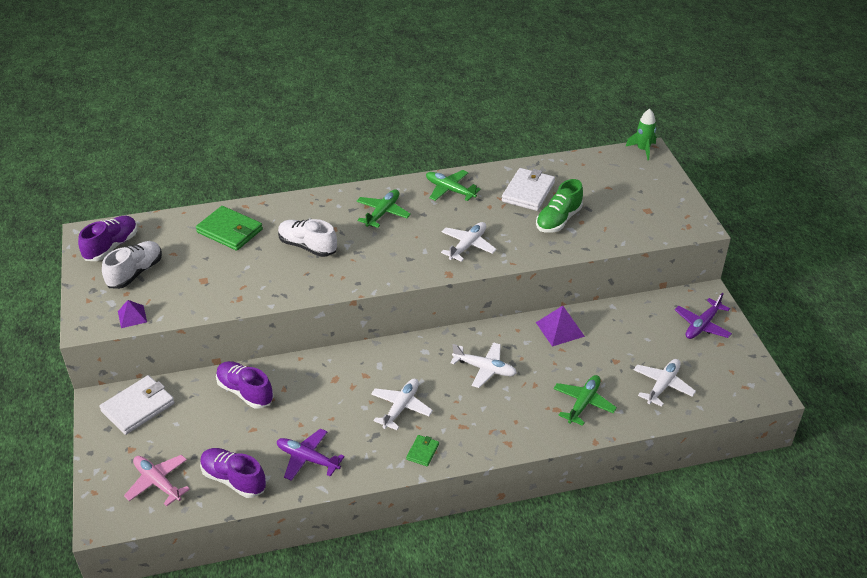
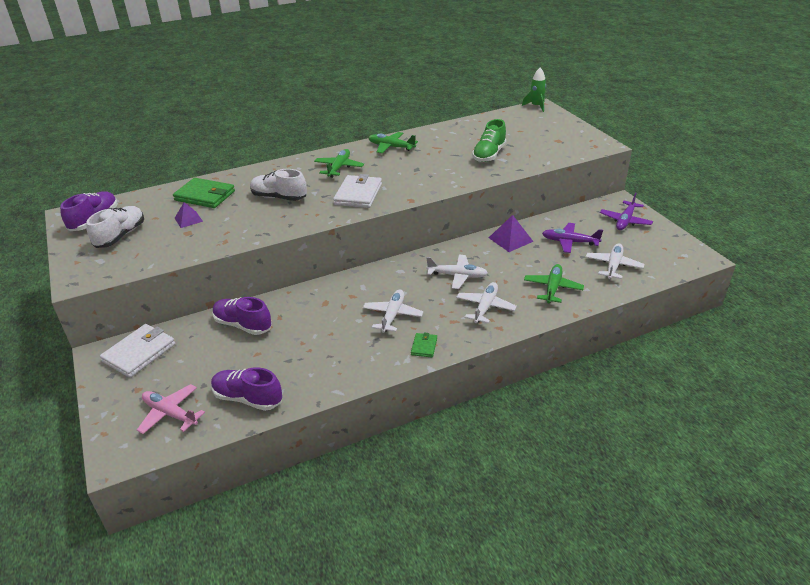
camera: 10 degrees left, 5 degrees down
purple pyramid [118,300,147,328] -> purple pyramid moved to [175,202,203,228]
purple plane [277,429,345,481] -> purple plane moved to [542,223,603,253]
white plane [441,222,497,262] -> white plane moved to [456,282,517,323]
white wallet [502,168,555,211] -> white wallet moved to [333,174,382,208]

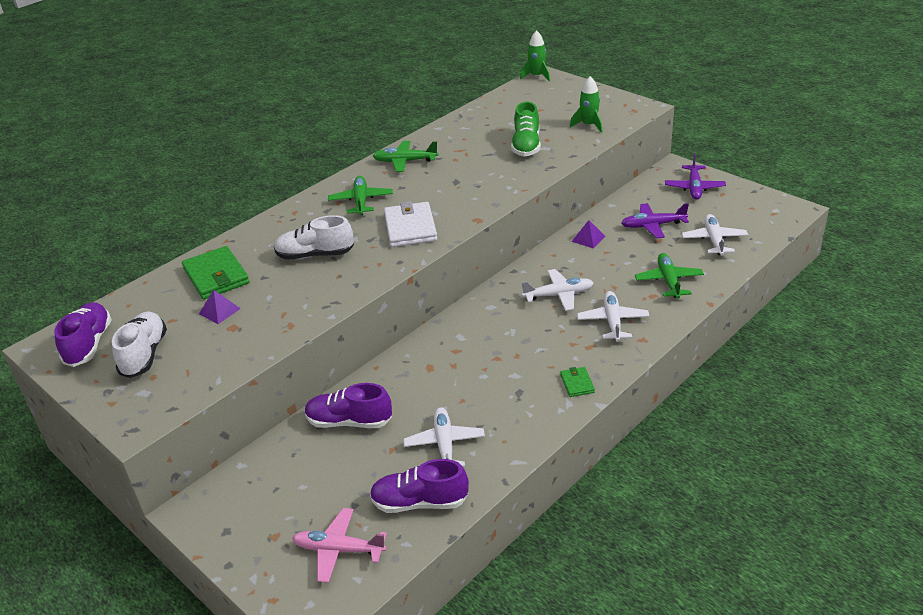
camera: 20 degrees left, 0 degrees up
white wallet [100,324,175,378] -> none
green wallet [173,178,235,208] -> green wallet turned 60 degrees clockwise [182,246,250,300]
white plane [363,289,424,333] -> white plane moved to [403,407,485,467]
purple pyramid [489,215,533,252] -> purple pyramid [571,220,605,249], size x0.66
none -> green rocket [570,76,602,133]

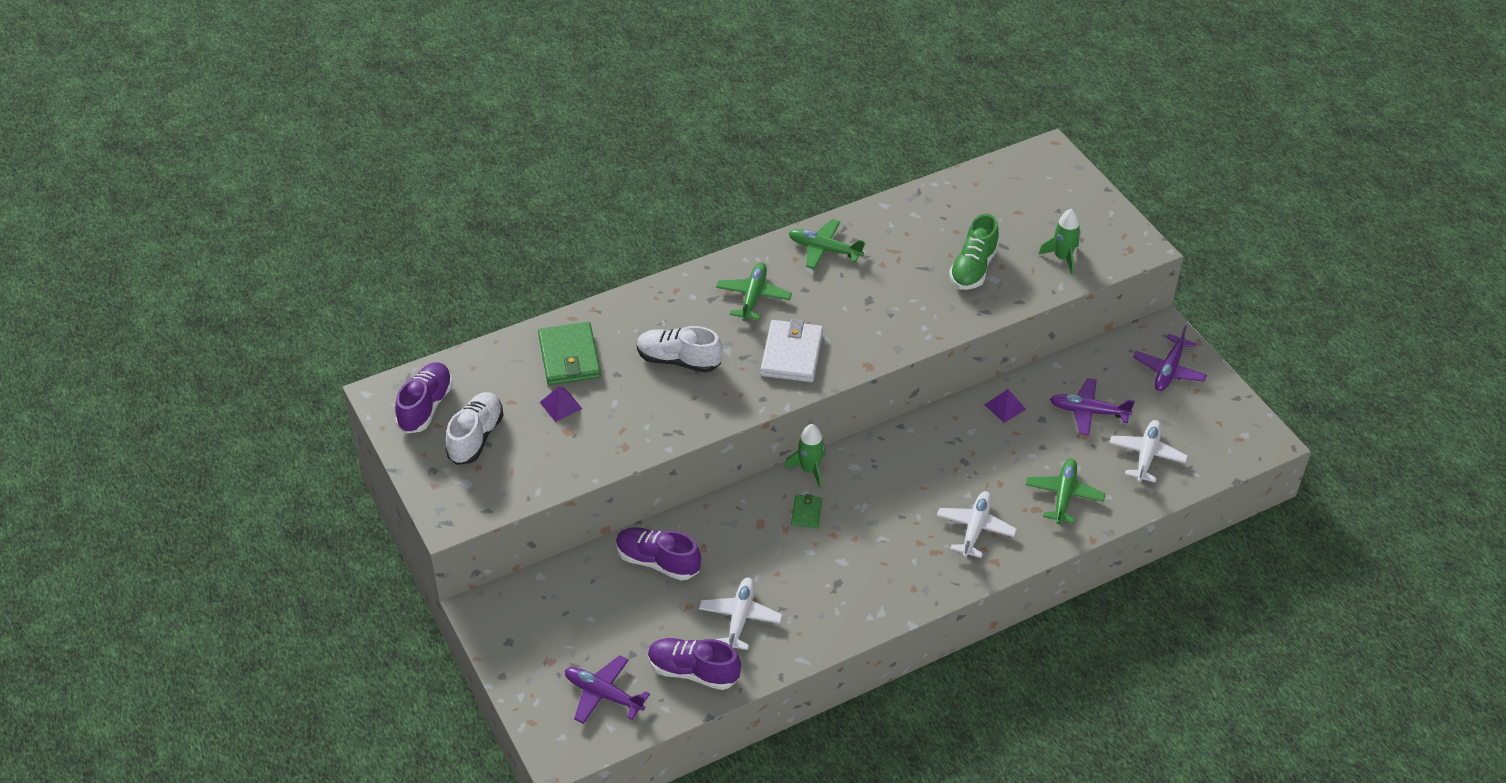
camera: 15 degrees right, 10 degrees up
pink plane [292,508,387,583] -> purple plane [565,655,650,724]
green rocket [520,30,550,82] -> green rocket moved to [784,424,826,489]
white plane [522,269,593,311] -> none
green wallet [560,367,595,397] -> green wallet moved to [791,494,822,528]

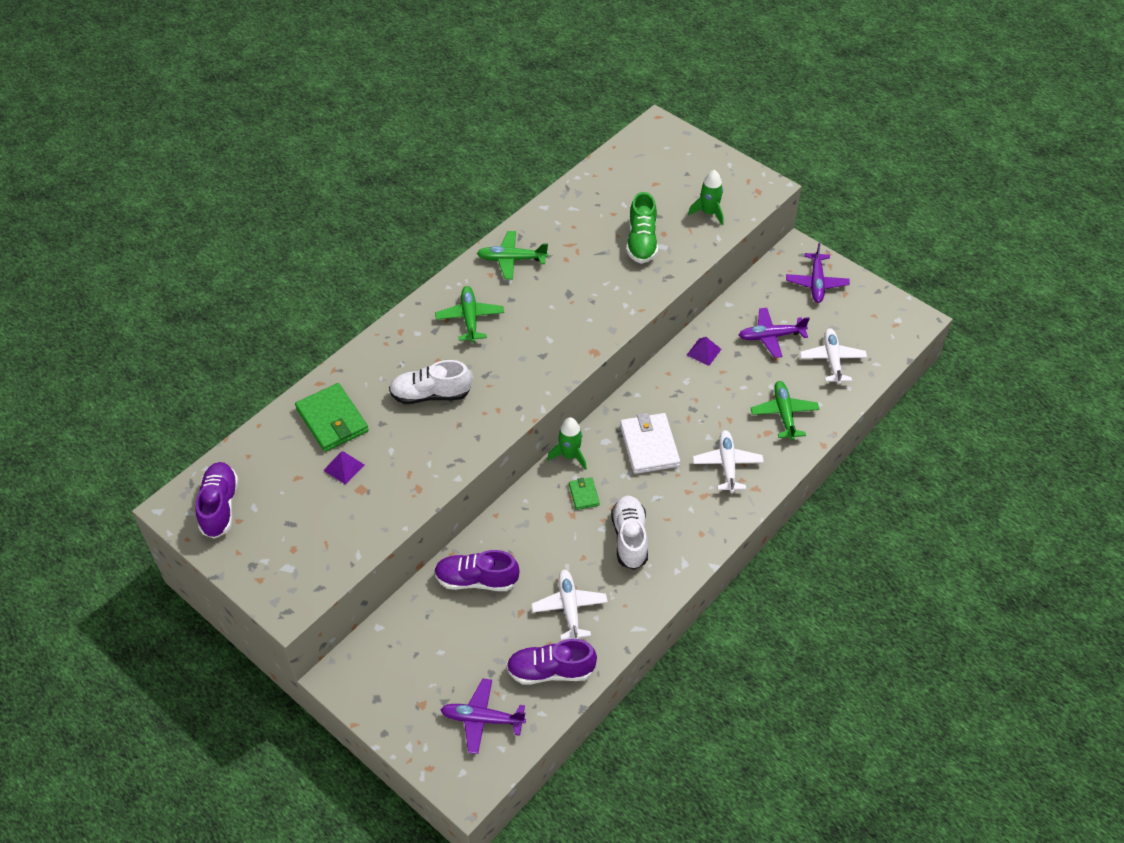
camera: 20 degrees left, 5 degrees up
white shoe [445,392,504,465] -> white shoe moved to [611,496,648,570]
white wallet [761,319,823,382] -> white wallet moved to [620,413,680,474]

